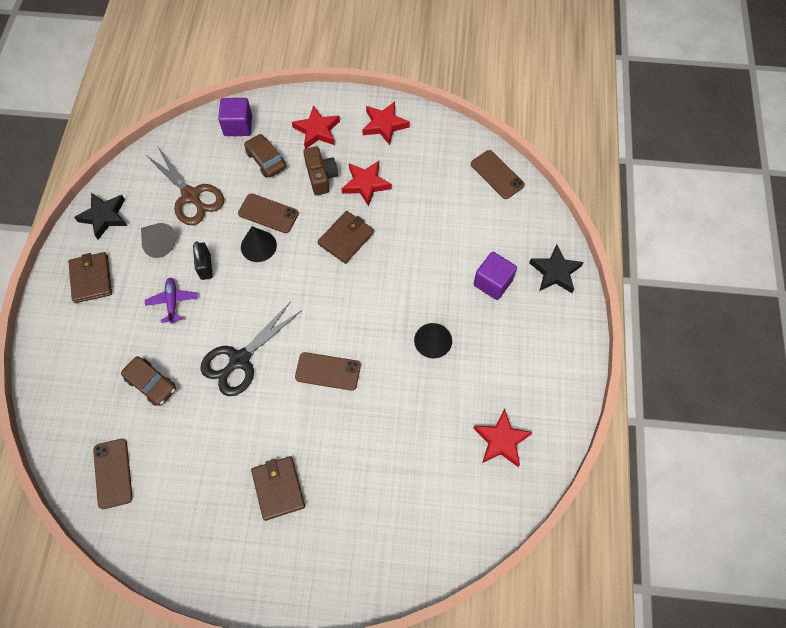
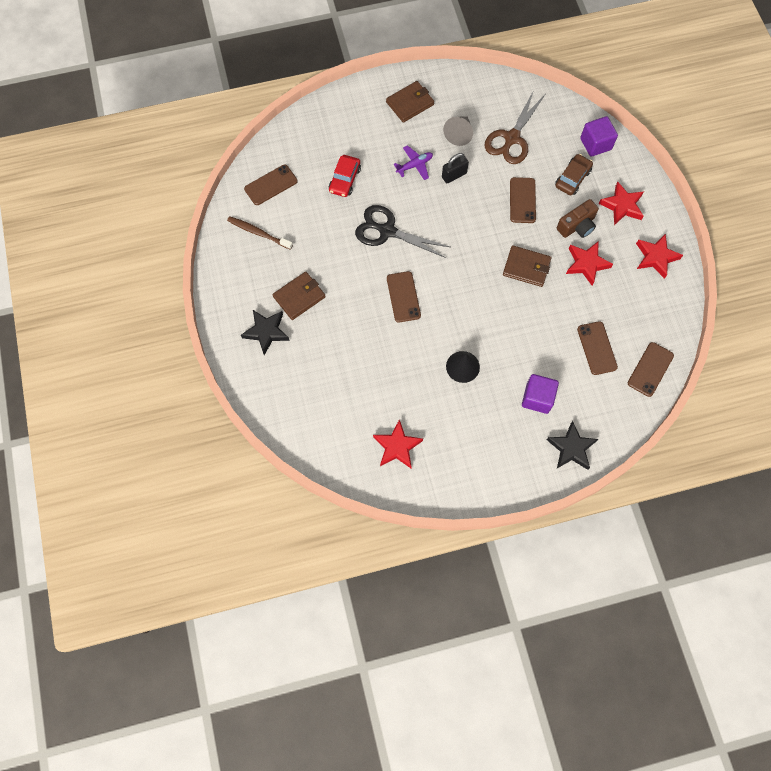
camera: 70 degrees right, 5 degrees up
black star [74,193,127,240] -> black star moved to [241,310,290,355]
brown car [121,356,176,406] -> red car [329,155,361,197]
black cone [241,226,277,262] -> none
none -> brown toothbrush [227,216,293,250]
none -> brown phone [577,321,618,375]

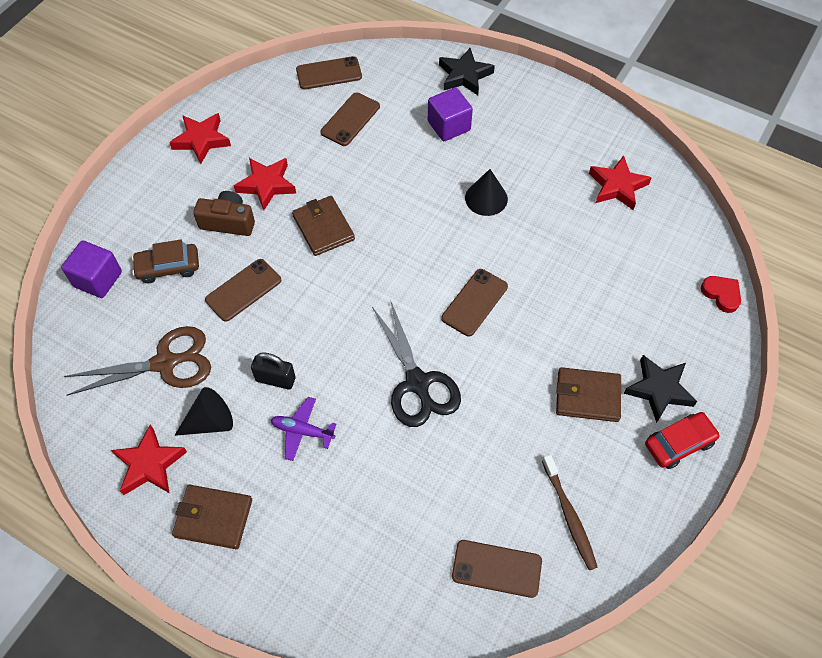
camera: 135 degrees left, 10 degrees down
red car [329,155,361,197] -> red car moved to [645,412,720,469]
grey cone [443,116,473,146] -> black cone [175,387,233,436]
red star [599,182,644,225] -> red star moved to [111,424,187,495]
none -> red heart [701,276,741,313]

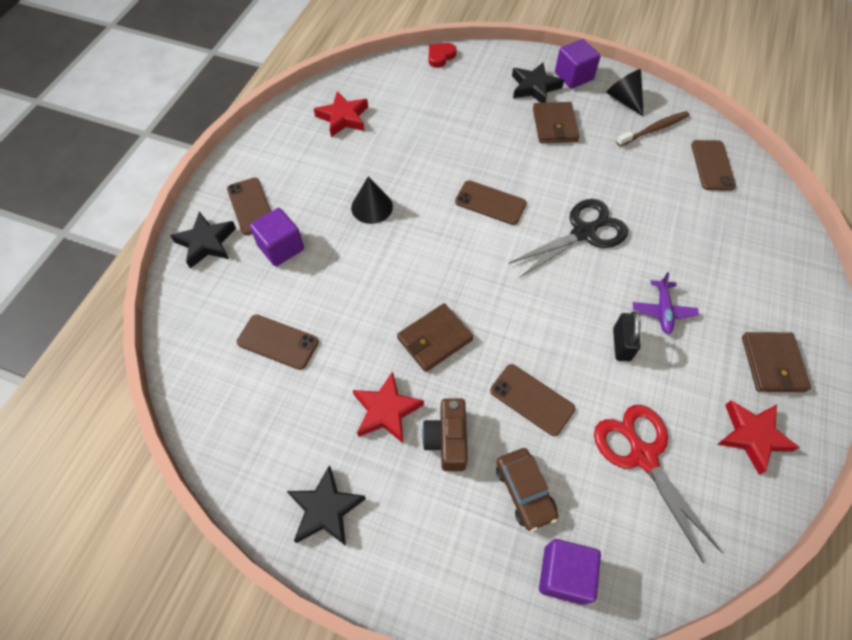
camera: 100 degrees left, 0 degrees up
brown scissors [64,326,211,396] -> red scissors [594,405,723,564]
red star [169,113,231,164] -> black star [287,465,366,546]
black cone [175,387,233,436] -> black cone moved to [606,69,644,117]
brown phone [296,56,362,89] -> brown phone moved to [227,178,271,235]
red car [645,412,720,469] -> purple cube [555,39,600,89]

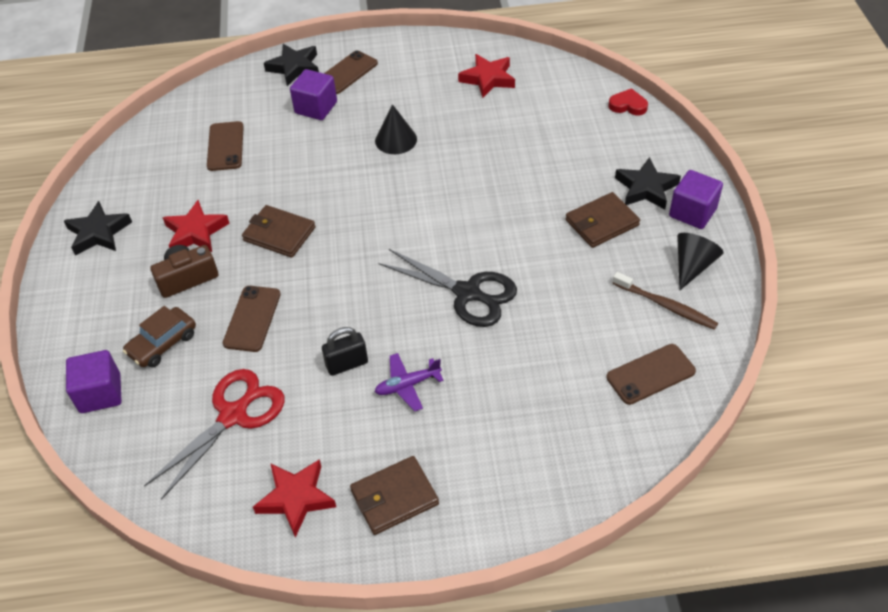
camera: 65 degrees right, 10 degrees down
brown phone [455,180,527,225] -> none

